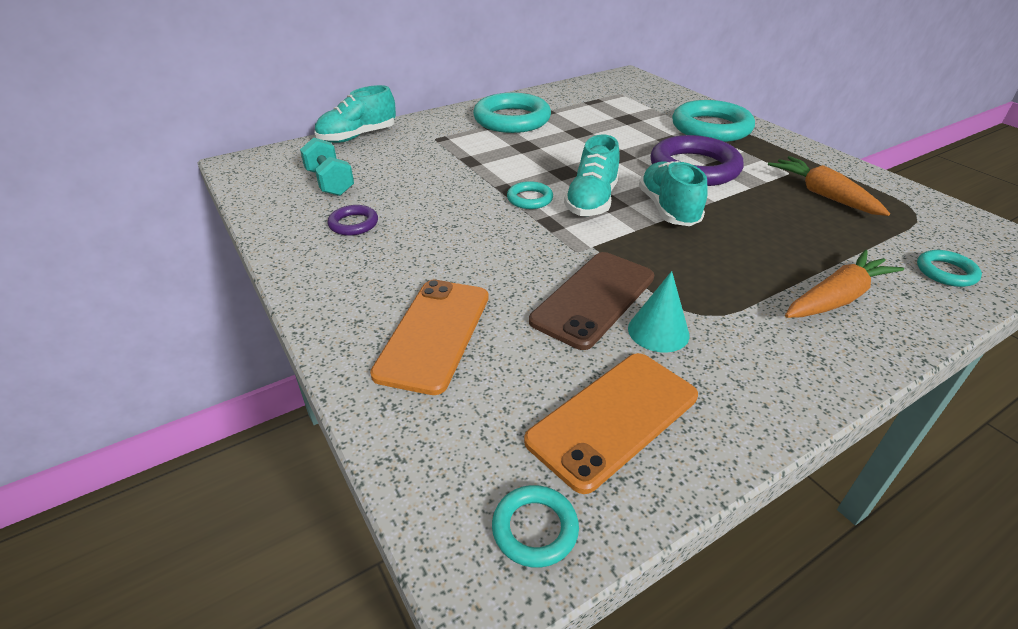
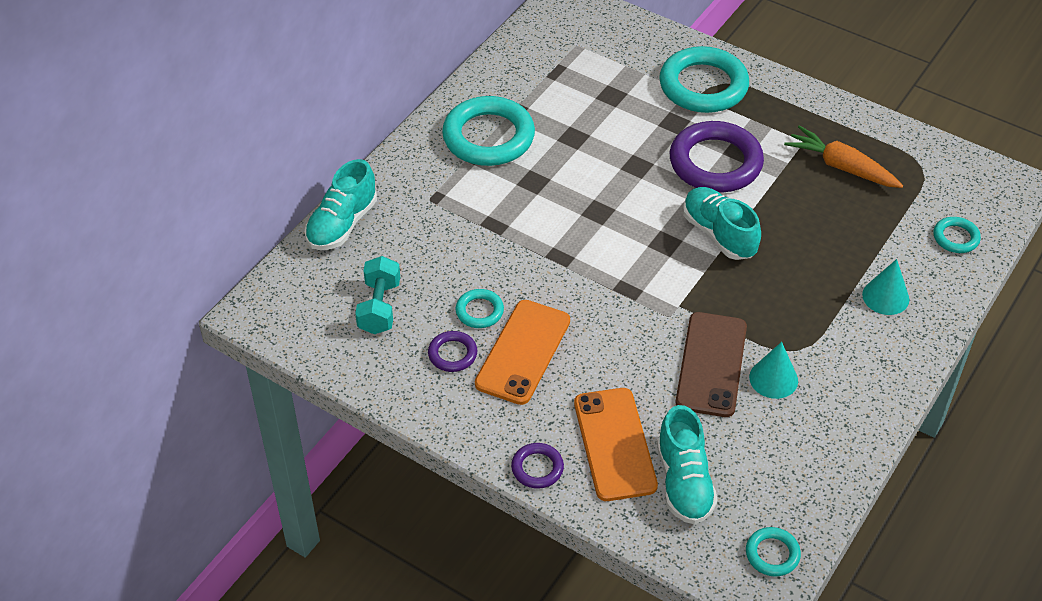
camera: 25 degrees left, 10 degrees up
turquoise dumbbell [300,138,354,196] -> turquoise dumbbell turned 60 degrees clockwise [355,256,400,334]
turquoise ring [507,181,553,209] -> turquoise ring moved to [455,289,504,328]
orange phone [524,353,698,494] -> orange phone moved to [475,300,570,405]
turquoise shoe [564,135,620,216] -> turquoise shoe moved to [657,405,718,524]
orange carrot [785,250,904,318] -> turquoise cone [862,259,909,315]
none -> purple ring [511,443,564,489]

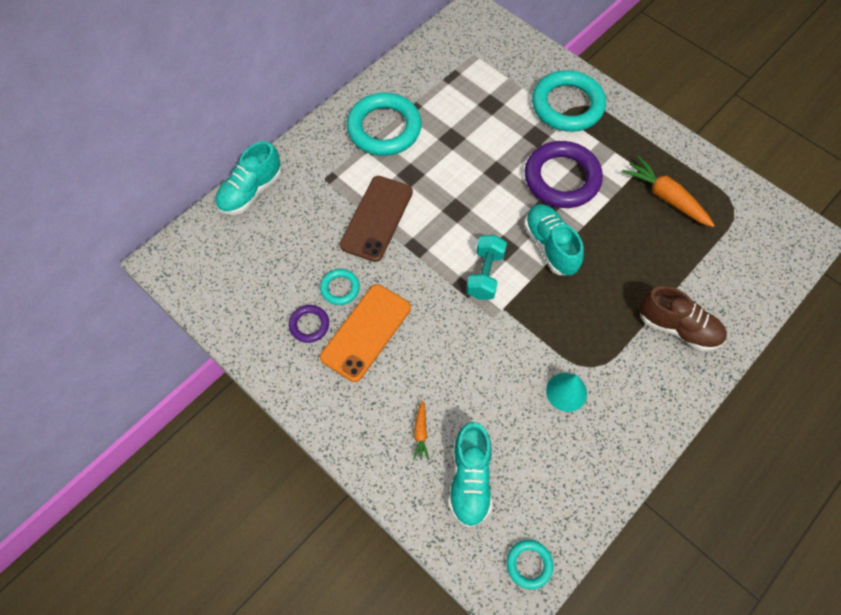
camera: 10 degrees right, 15 degrees up
turquoise dumbbell [355,256,400,334] -> turquoise dumbbell moved to [466,235,507,300]
purple ring [511,443,564,489] -> none
orange phone [574,388,658,501] -> orange carrot [413,400,429,460]
brown phone [676,312,747,417] -> brown phone moved to [340,176,413,262]
turquoise cone [862,259,909,315] -> brown shoe [639,286,727,351]
turquoise ring [933,217,981,253] -> none

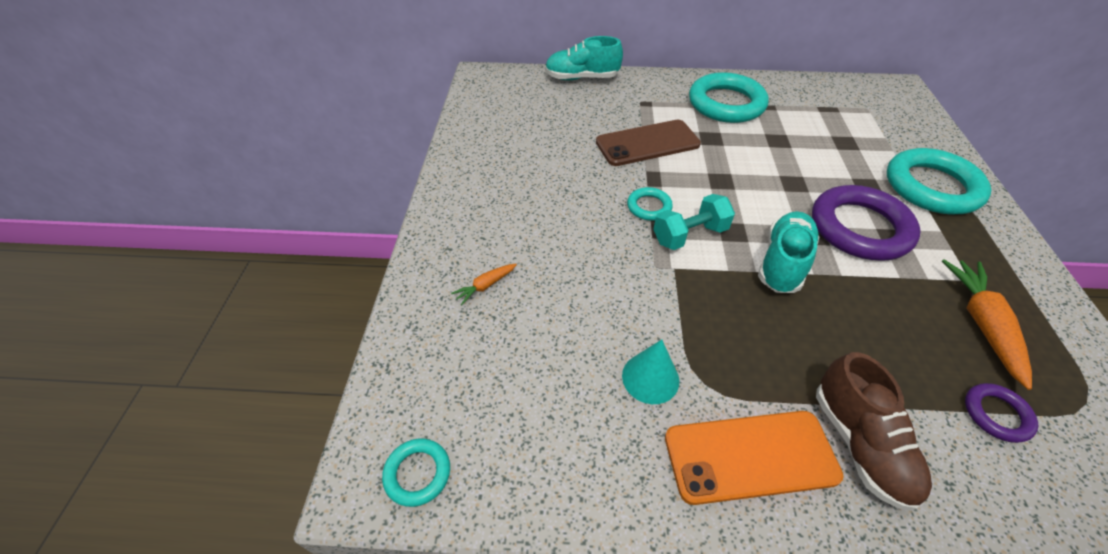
camera: 50 degrees right, 15 degrees down
purple ring [289,305,329,343] -> purple ring moved to [965,383,1038,443]
turquoise ring [320,269,360,305] -> turquoise ring moved to [627,187,673,221]
orange phone [320,284,411,382] -> orange phone moved to [665,411,843,505]
turquoise shoe [449,422,493,528] -> none

